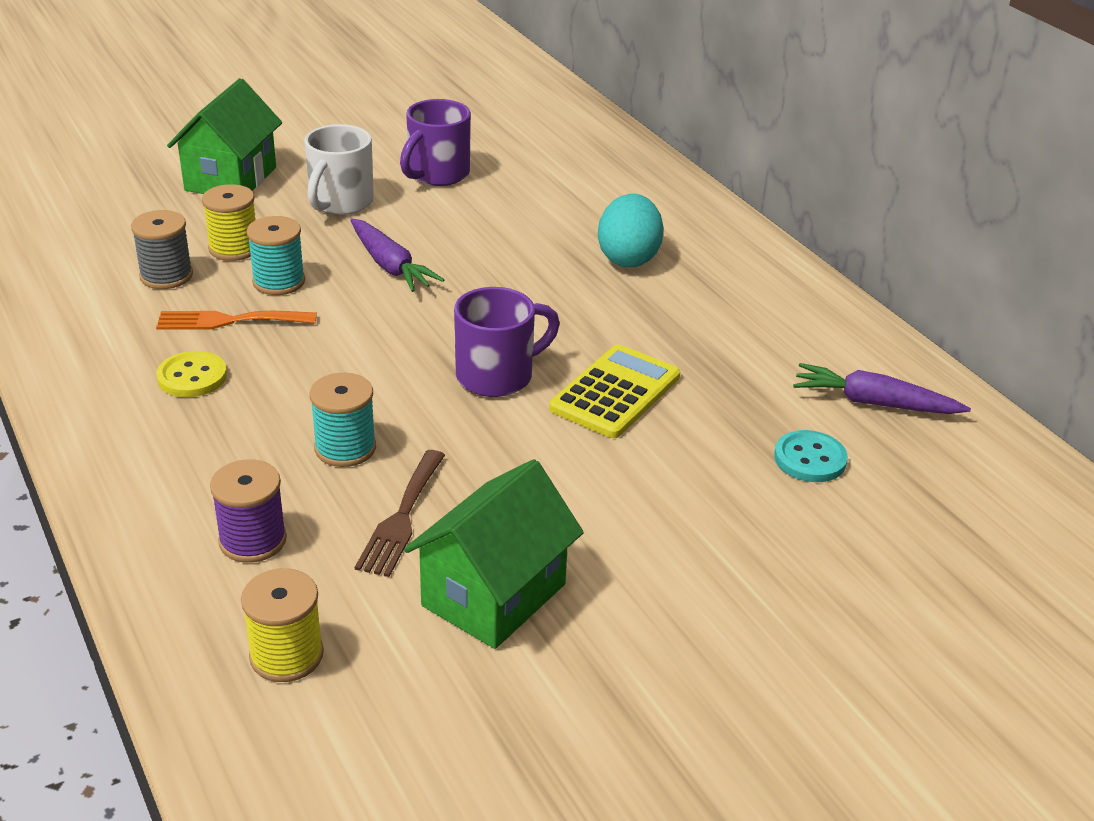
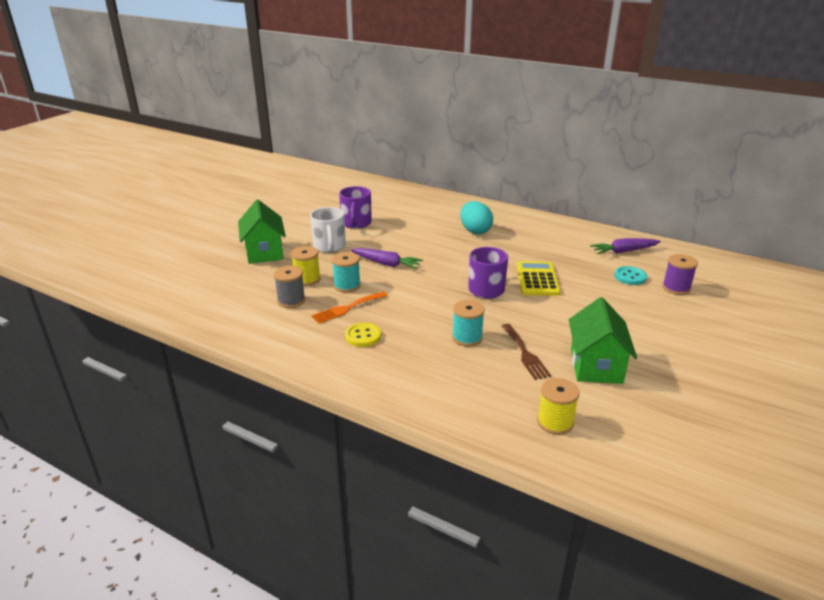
camera: 30 degrees left, 5 degrees down
purple spool [210,459,287,563] -> purple spool moved to [662,254,698,295]

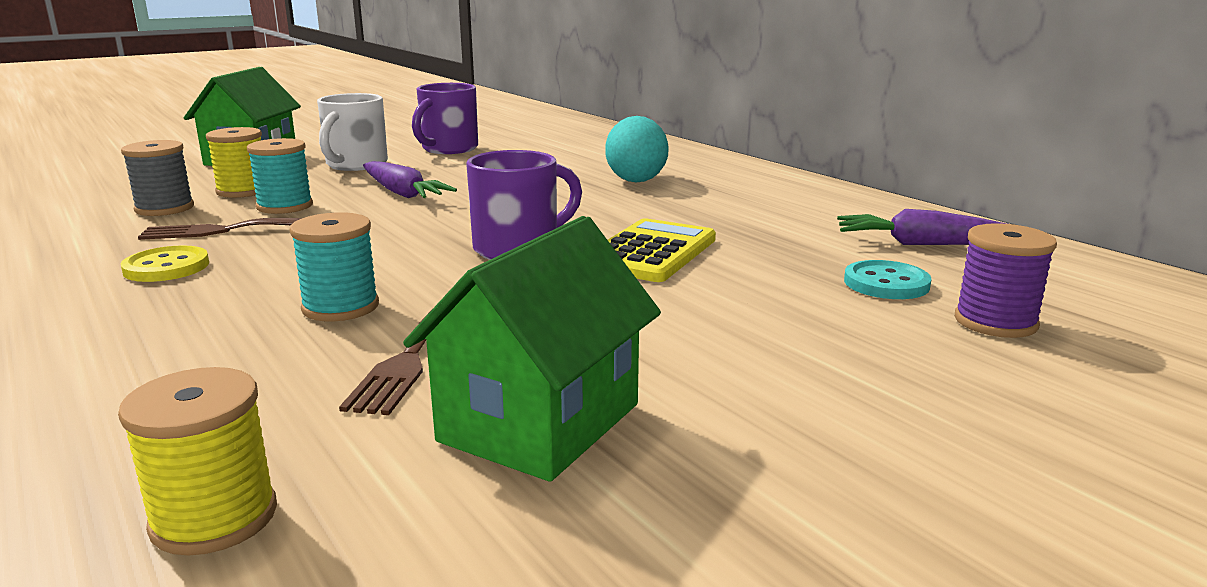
camera: 25 degrees right, 10 degrees down
orange fork [311,291,388,324] -> brown fork [138,218,302,240]

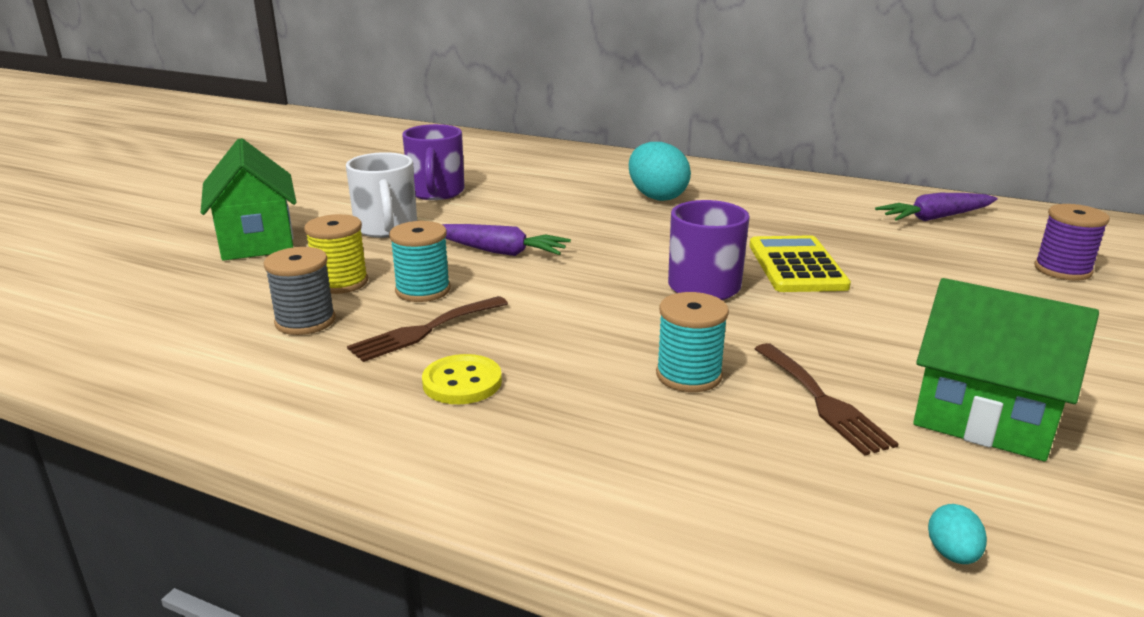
camera: 30 degrees left, 5 degrees up
yellow spool [118,367,277,556] -> turquoise egg [928,504,987,564]
green house [403,216,661,482] -> green house turned 60 degrees counterclockwise [913,278,1099,461]
turquoise button [844,260,932,299] -> none

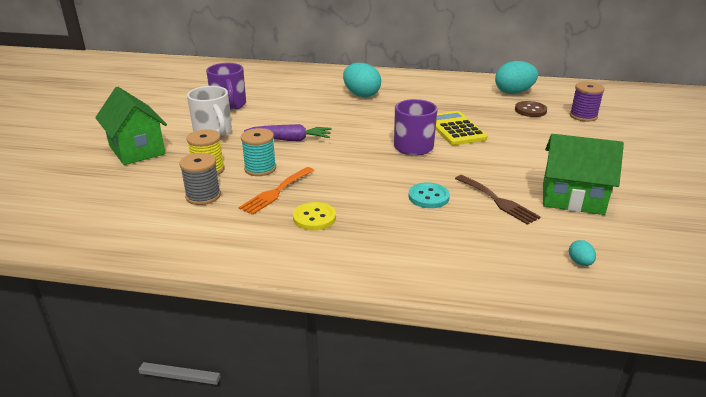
camera: 15 degrees left, 5 degrees up
brown fork [347,296,508,362] -> orange fork [239,167,314,215]
turquoise spool [656,292,729,392] -> turquoise button [409,182,450,208]
purple carrot [875,193,998,221] -> turquoise egg [495,61,538,94]
none -> brown button [515,101,547,117]

